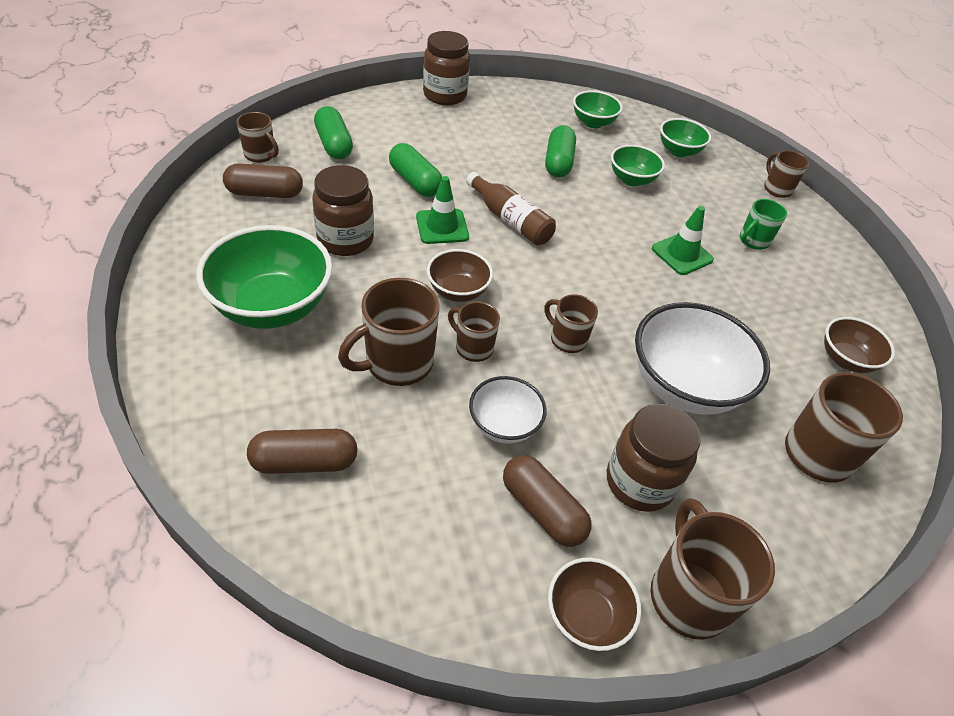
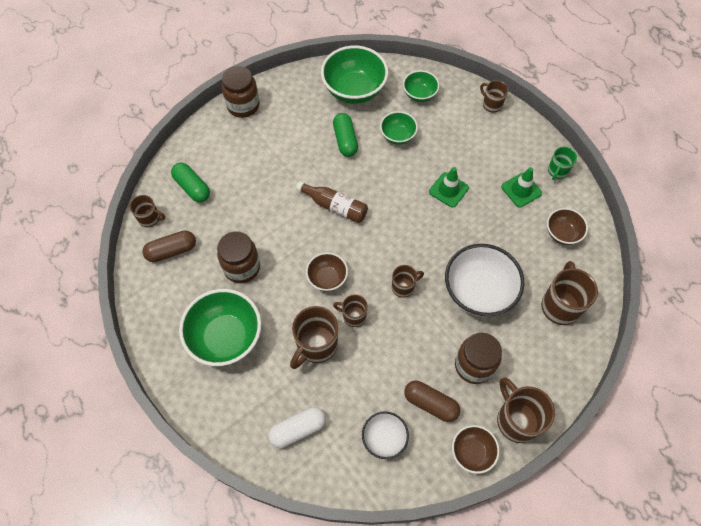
camera: 15 degrees left, 15 degrees up
brown capsule [247,429,358,474] -> white capsule [268,407,326,448]
green capsule [389,143,442,197] -> none
green traffic cone [416,176,469,244] -> green traffic cone moved to [501,167,542,208]
white bowl [469,376,547,444] -> white bowl moved to [362,411,409,459]
brown mug [545,294,598,353] -> brown mug turned 135 degrees clockwise [392,265,424,297]
green bowl [573,90,623,128] -> green bowl [321,46,388,104], size x1.82
green mug [740,199,787,250] -> green mug moved to [548,147,577,180]

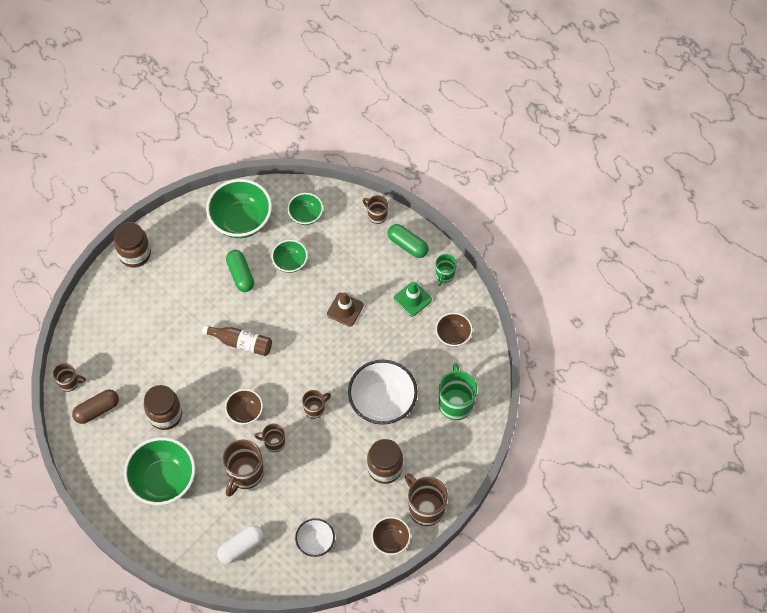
camera: 10 degrees left, 0 degrees up
green capsule [171,163,210,203] -> green capsule moved to [388,224,429,258]
brown capsule [404,381,460,422] -> none
green traffic cone [429,167,469,208] -> brown traffic cone [327,292,364,327]
brown mug [541,261,598,325] -> green mug [439,363,477,420]

